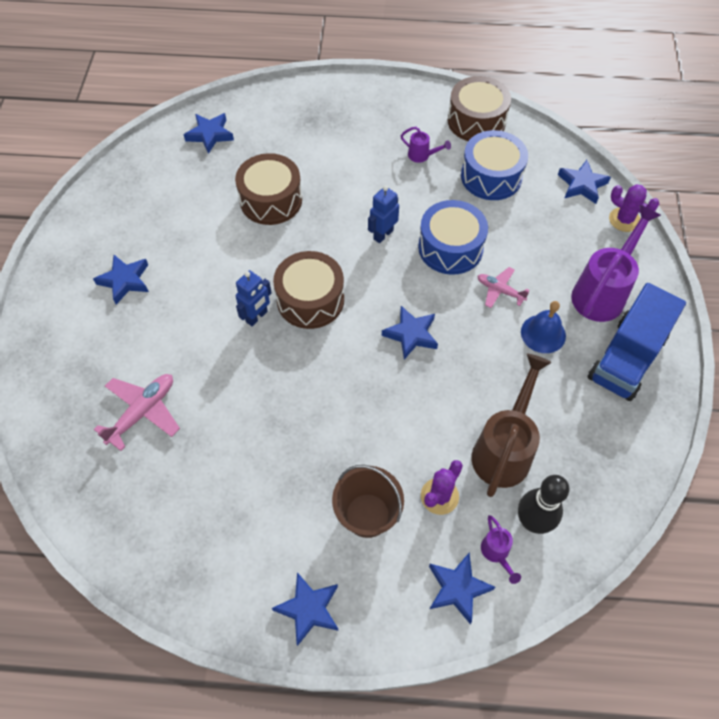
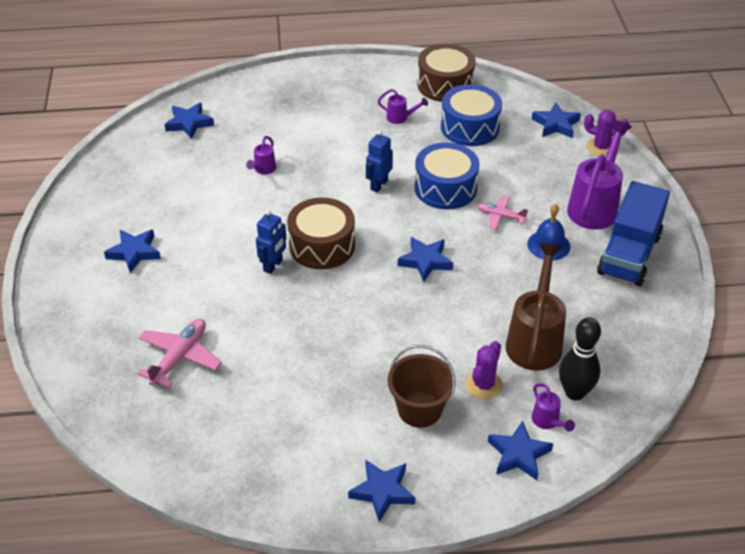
camera: 10 degrees left, 15 degrees down
brown drum [235,153,302,225] -> purple watering can [246,136,276,174]

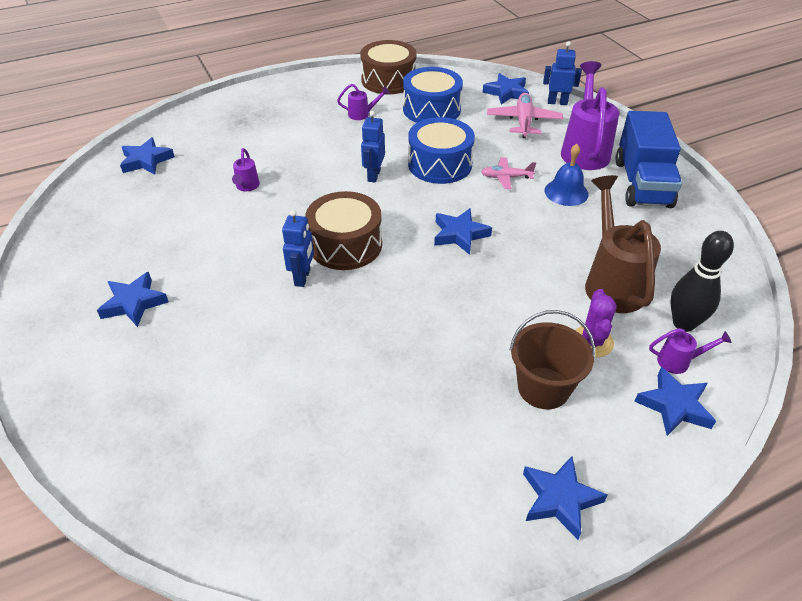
camera: 20 degrees left, 0 degrees up
pink plane [137,319,222,388] -> pink plane moved to [487,93,563,138]
purple watering can [532,383,575,432] -> purple watering can turned 45 degrees counterclockwise [649,328,732,374]
purple cactus [584,110,629,157] -> blue robot [543,41,582,105]

